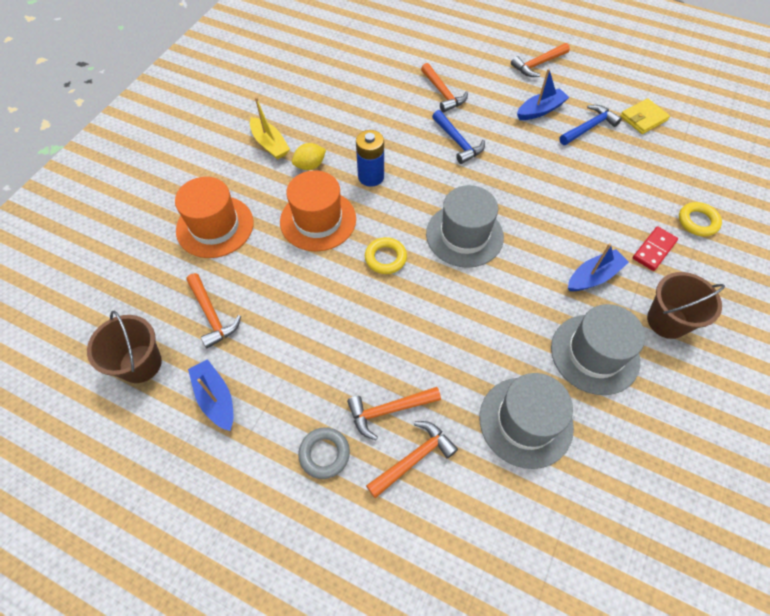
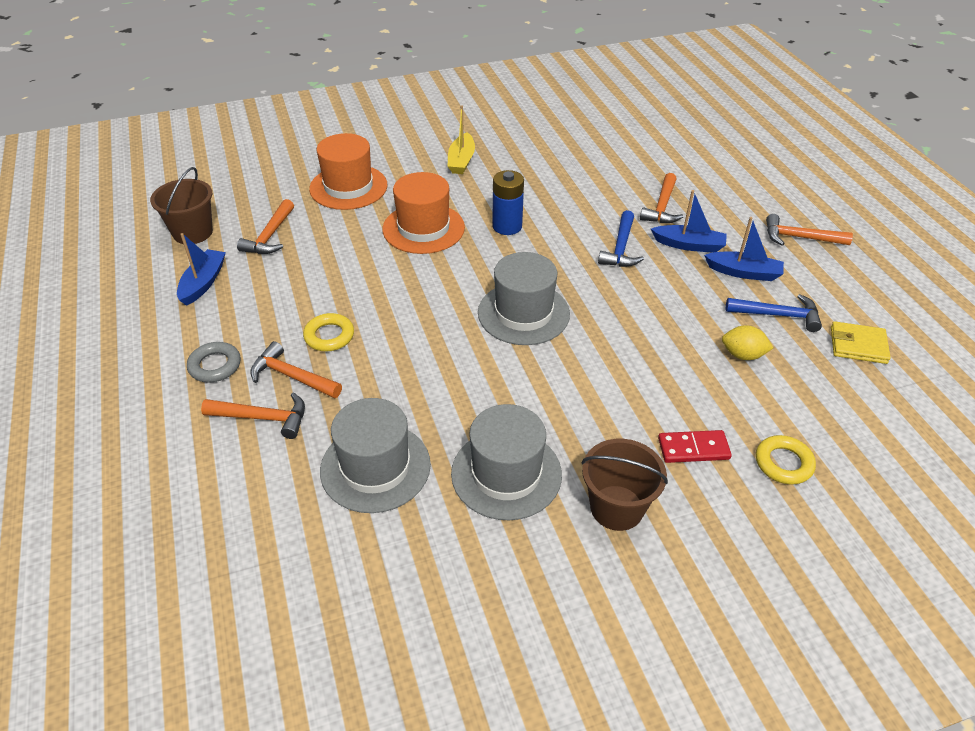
camera: 45 degrees right, 15 degrees down
yellow lemon [292,143,326,170] -> yellow lemon moved to [722,325,773,360]
yellow ring [365,237,407,274] -> yellow ring moved to [303,313,354,351]
blue boat [568,243,629,291] -> blue boat moved to [651,190,727,253]

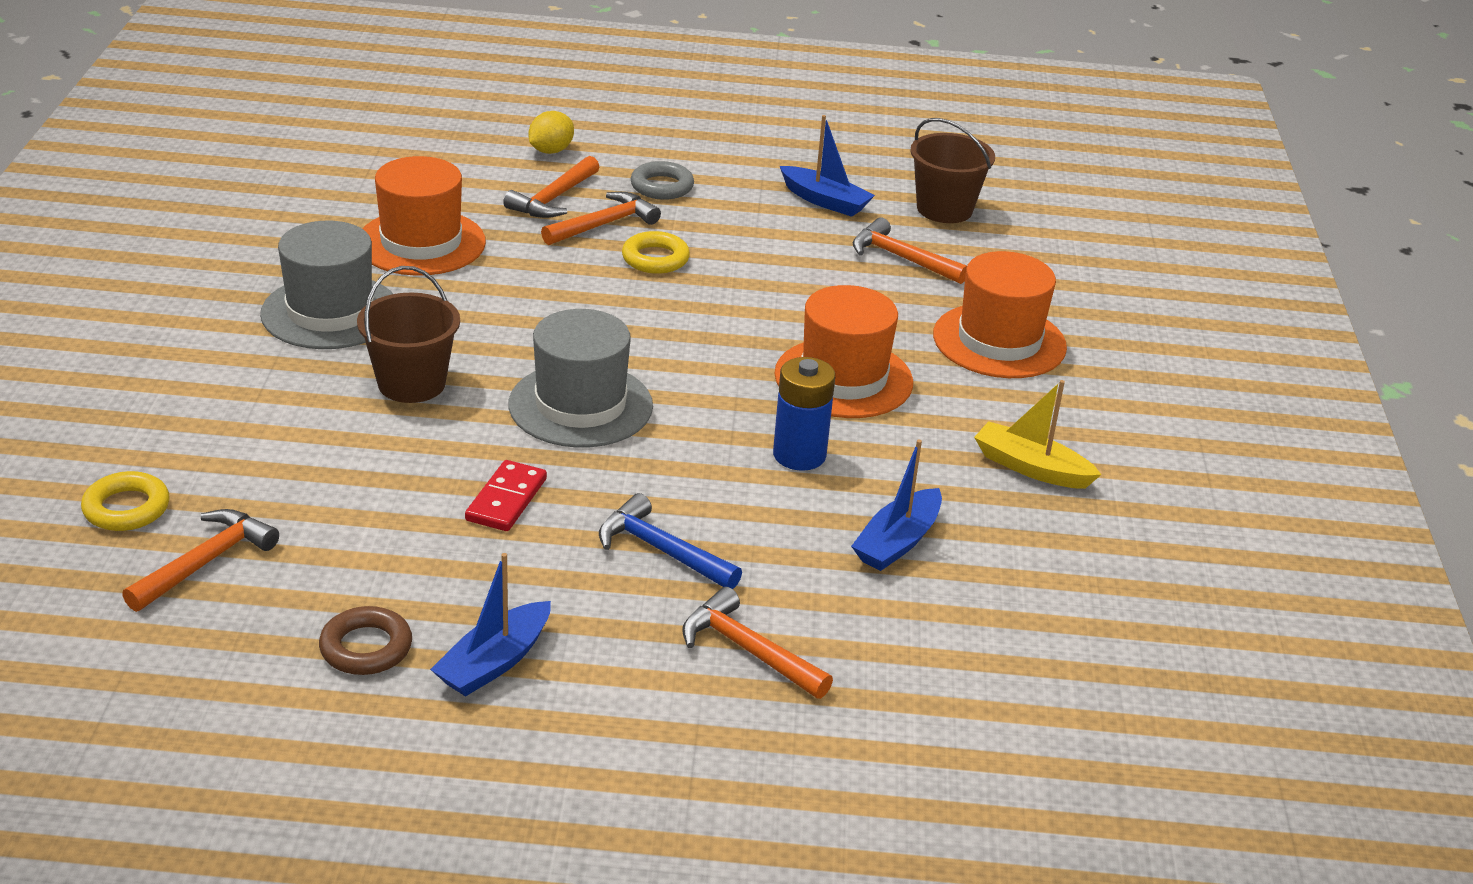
camera: 110 degrees right, 10 degrees down
grey hat [320,398,431,513] -> orange hat [362,156,486,276]
brown bucket [582,439,668,531] -> brown bucket moved to [357,266,460,403]
blue boat [651,190,727,253] -> blue boat moved to [851,440,942,571]
red domino [658,430,732,463] -> red domino moved to [465,460,547,531]
yellow lemon [722,325,773,360] -> yellow lemon moved to [529,111,574,154]
blue hammer [725,294,822,332] -> brown ring [319,606,412,675]
orange hammer [766,214,853,246] -> orange hammer moved to [122,509,279,612]
yellow wallet [831,321,891,364] -> none

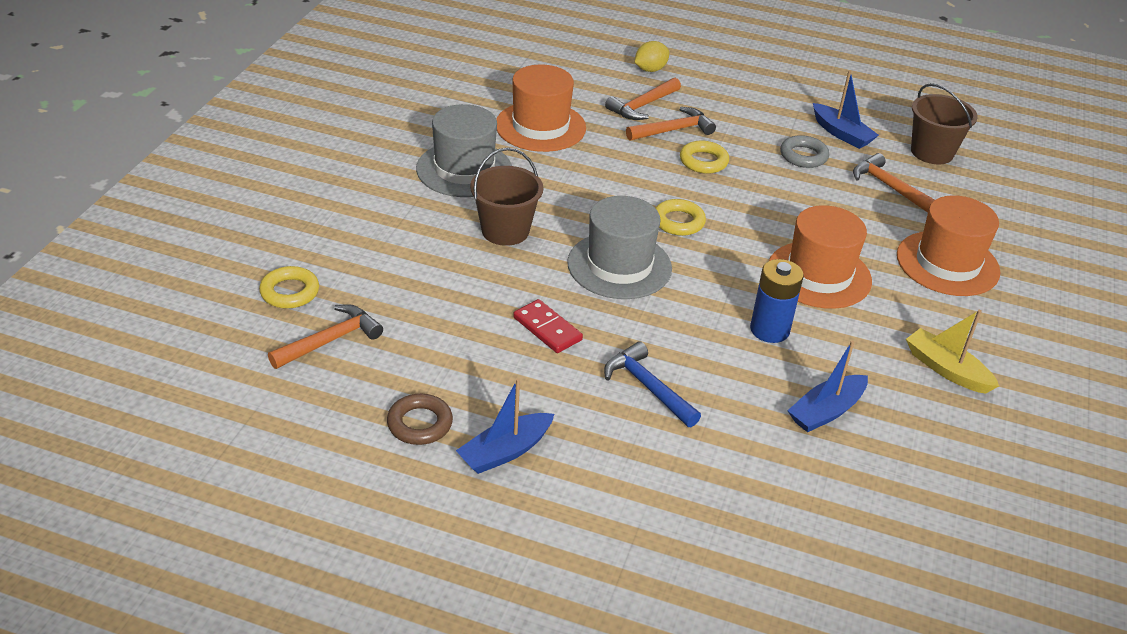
camera: 15 degrees right, 5 degrees up
red domino [465,460,547,531] -> red domino turned 75 degrees counterclockwise [513,299,583,353]
grey ring [631,161,694,200] -> grey ring moved to [780,135,829,168]
orange hammer [682,587,833,699] -> none
none -> yellow ring [656,199,706,236]

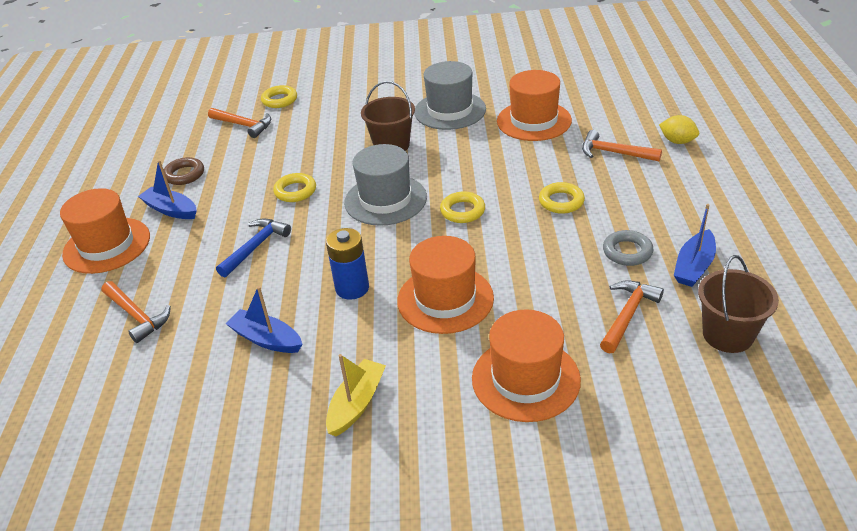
camera: 75 degrees right, 0 degrees up
red domino [513,299,583,353] -> yellow ring [273,173,316,202]
orange hammer [626,107,716,141] -> orange hammer moved to [102,281,171,343]
none -> orange hat [60,188,150,274]

